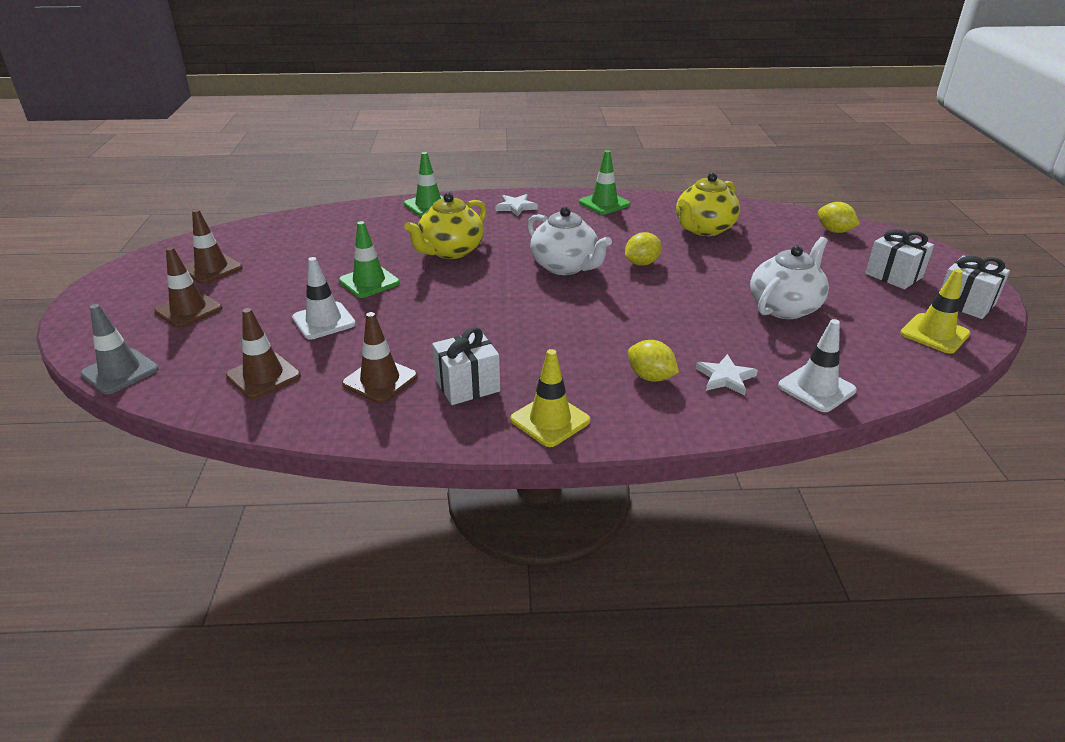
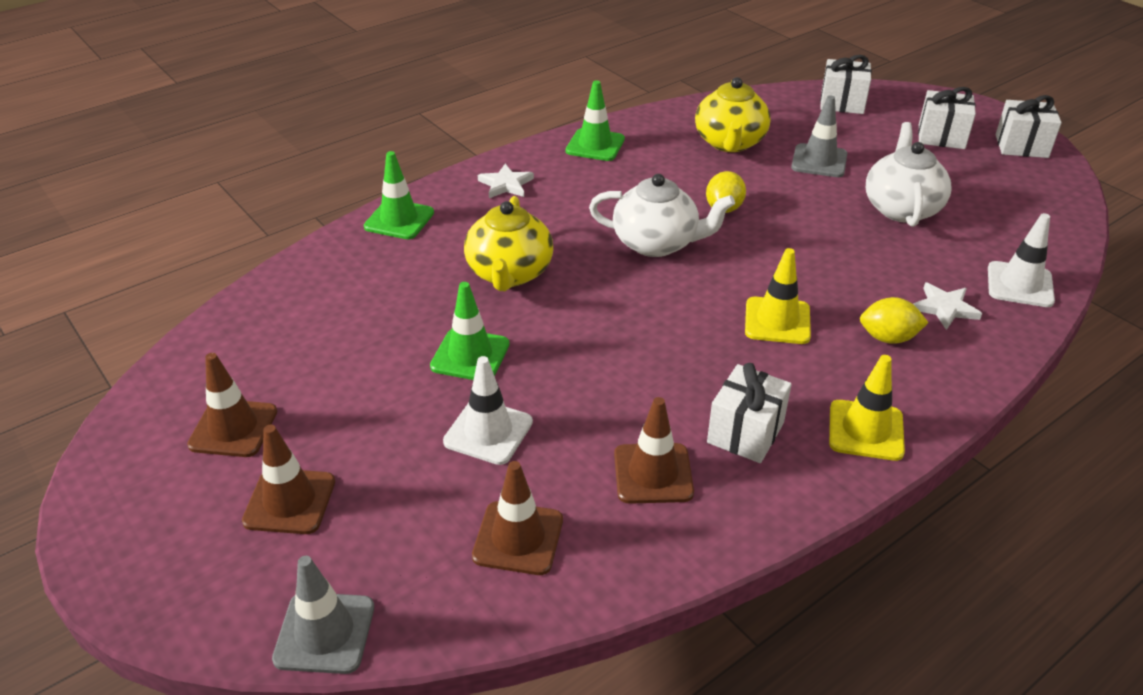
camera: 35 degrees left, 5 degrees up
yellow lemon [818,202,860,233] -> white gift [820,55,872,114]
yellow traffic cone [900,269,971,354] -> yellow traffic cone moved to [745,248,811,344]
none -> grey traffic cone [791,95,847,177]

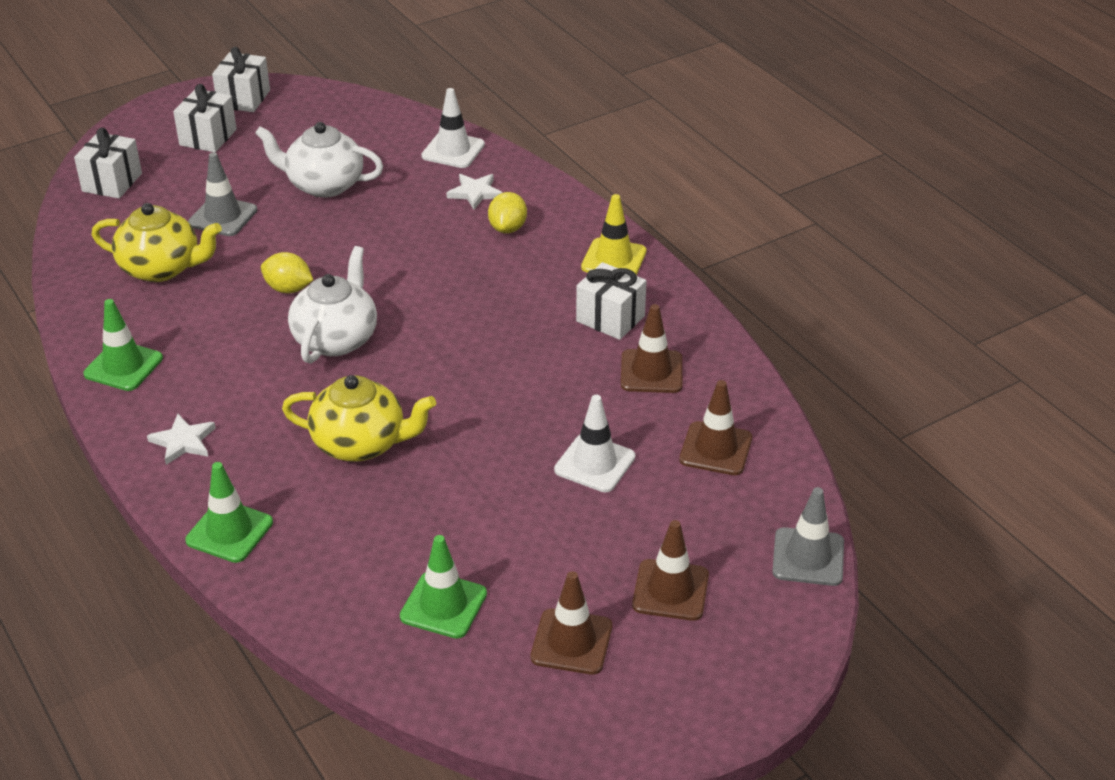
camera: 85 degrees left, 0 degrees up
green traffic cone [430,282,510,380] -> green traffic cone moved to [400,535,487,639]
yellow traffic cone [745,248,811,344] -> none

